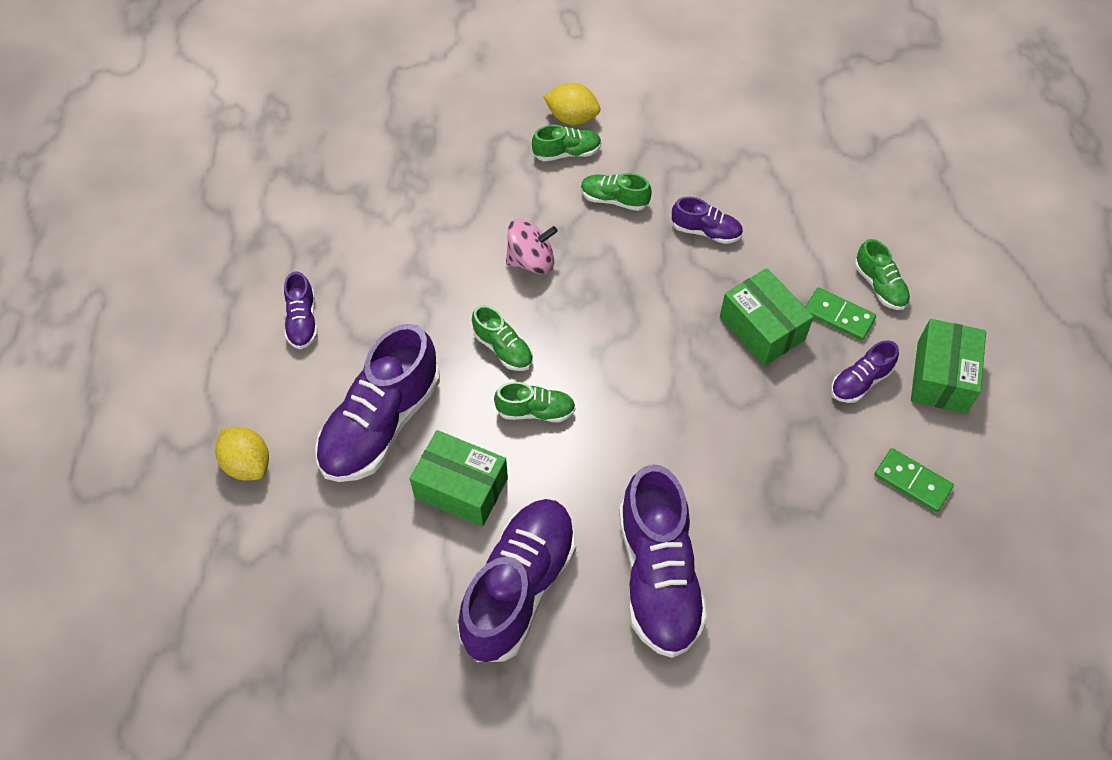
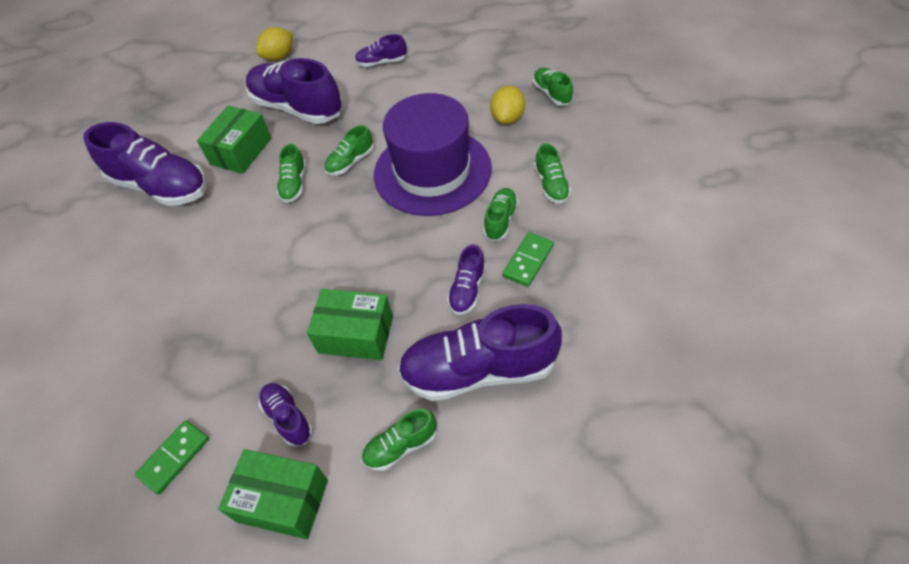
camera: 95 degrees right, 5 degrees down
pink spinning top [506,219,558,274] -> purple hat [374,93,492,216]
yellow lemon [544,83,600,125] -> yellow lemon moved to [490,86,525,124]
purple shoe [619,464,708,658] -> purple shoe moved to [398,304,562,401]
green box [720,268,813,366] -> green box turned 45 degrees clockwise [307,289,393,360]
green domino [805,288,876,341] -> green domino moved to [503,232,554,287]
none -> green shoe [533,68,573,106]

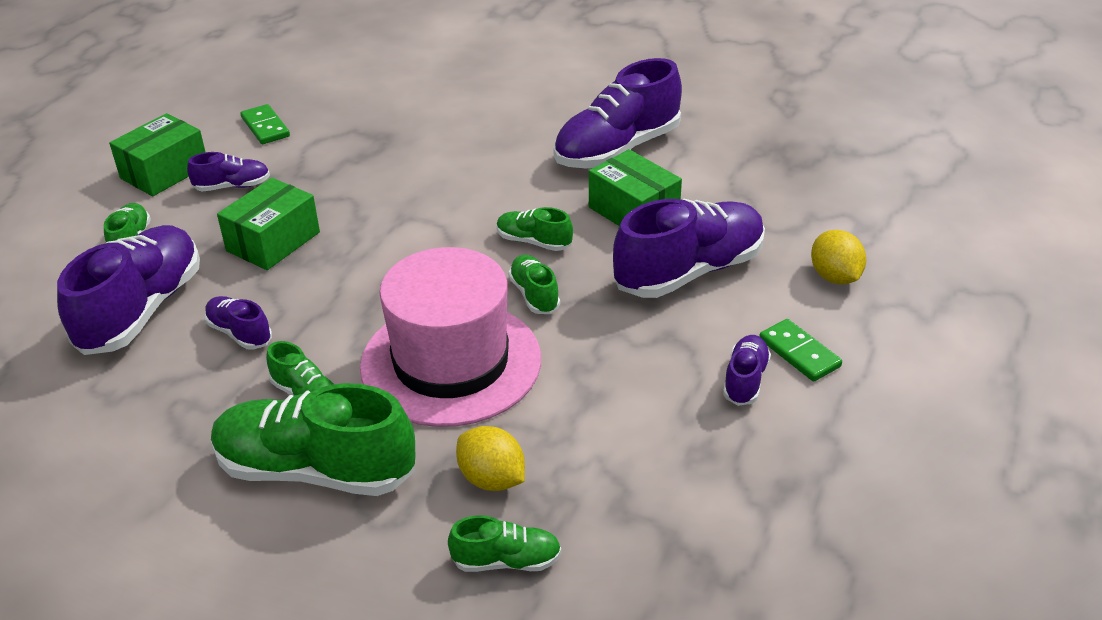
camera: 110 degrees right, 15 degrees down
purple hat [374,93,492,216] -> pink hat [360,247,541,427]
green domino [503,232,554,287] -> green domino moved to [759,319,842,382]
green shoe [534,143,571,204] -> green shoe [211,383,415,496], size x2.07

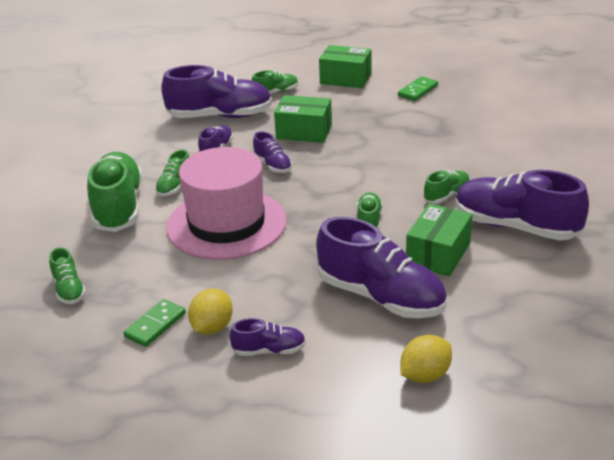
camera: 70 degrees right, 5 degrees down
purple shoe [187,152,270,191] -> purple shoe moved to [253,131,292,173]
yellow lemon [456,426,525,491] -> yellow lemon moved to [188,289,233,335]
green shoe [508,255,560,314] -> green shoe moved to [423,170,470,204]
green domino [759,319,842,382] -> green domino moved to [123,299,186,347]

